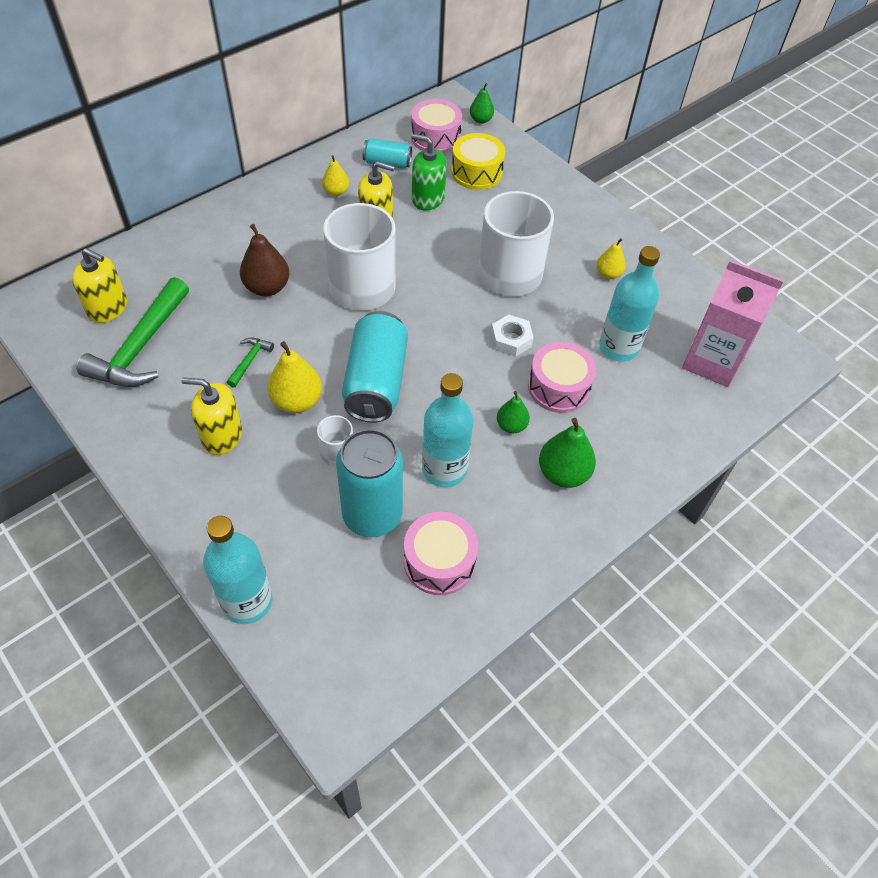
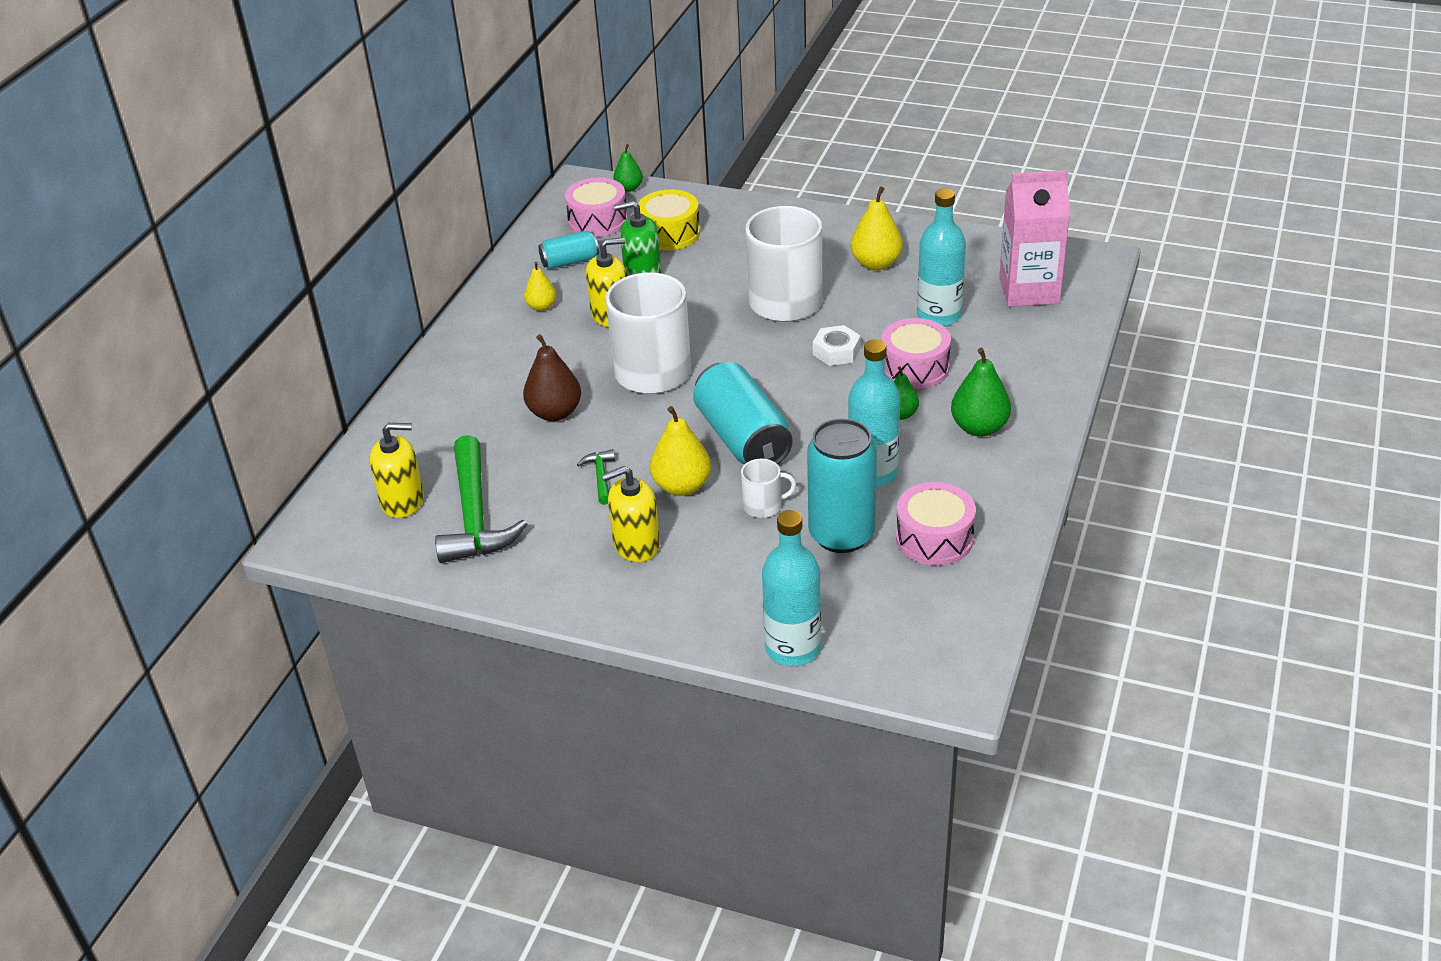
camera: 25 degrees left, 15 degrees down
yellow pear [597,238,626,279] -> yellow pear [850,187,903,270], size x1.64

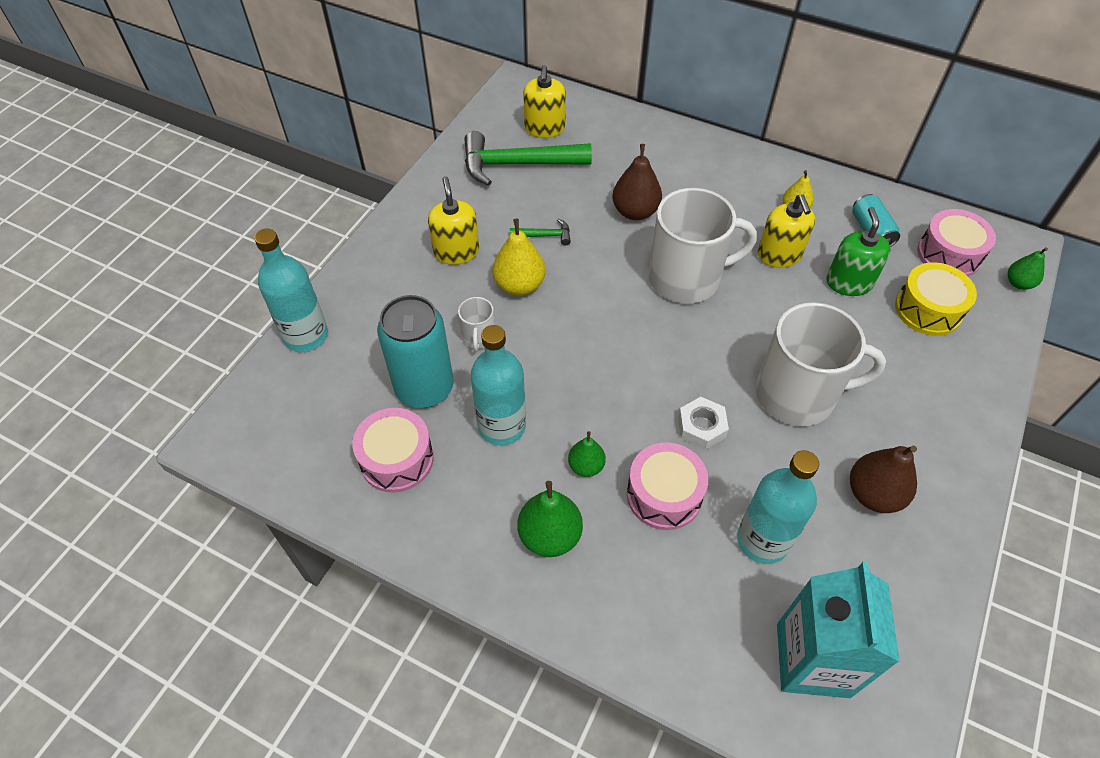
camera: 95 degrees right, 15 degrees up
turquoise can [693,362,793,464] -> none
yellow pear [850,187,903,270] -> brown pear [850,445,917,513]
pink carton [999,170,1070,307] -> turquoise carton [777,562,900,698]

